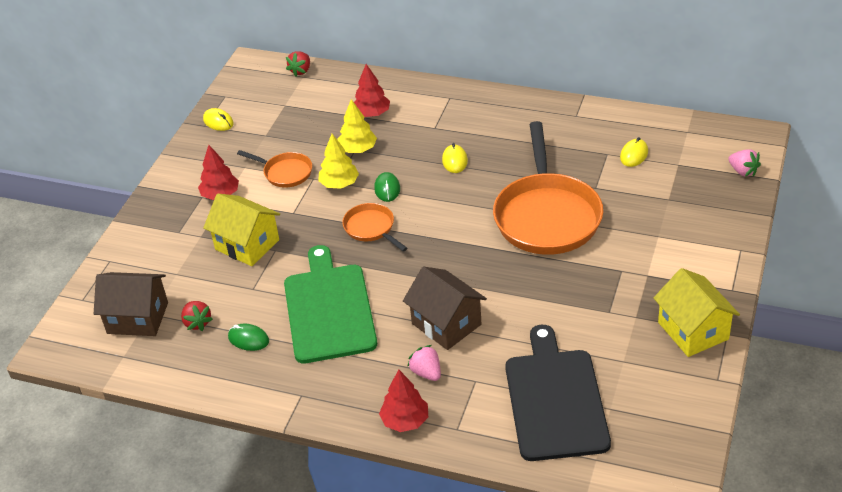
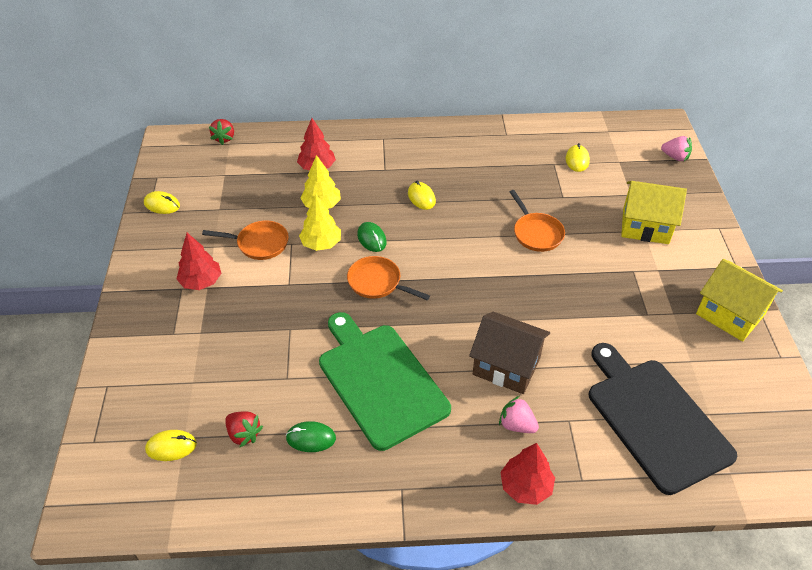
camera: 25 degrees left, 5 degrees up
brown house [94,272,168,336] -> yellow mouse [145,430,197,461]
yellow house [203,193,280,266] -> yellow house moved to [621,181,687,244]
orange pan [493,121,603,255] -> orange pan [509,190,565,252], size x0.48

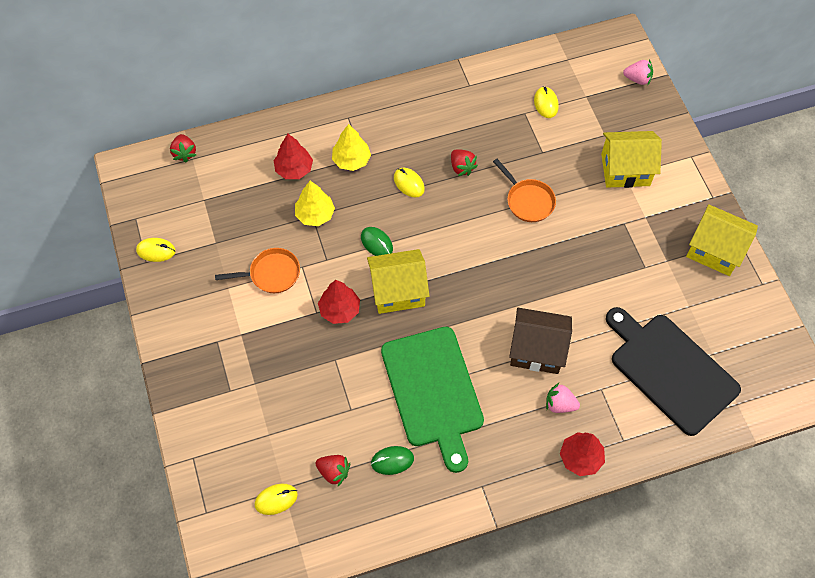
camera: 15 degrees left, 15 degrees up
red tree [176,233,221,290] -> red tree moved to [318,280,360,324]
yellow tree [299,194,341,251] -> yellow tree moved to [332,124,371,171]
green cutting board [319,312,451,451] -> green cutting board turned 150 degrees counterclockwise [381,327,484,473]
orange pan [347,256,430,300] -> yellow house [367,249,429,314]
none -> red strawberry [451,149,478,176]

